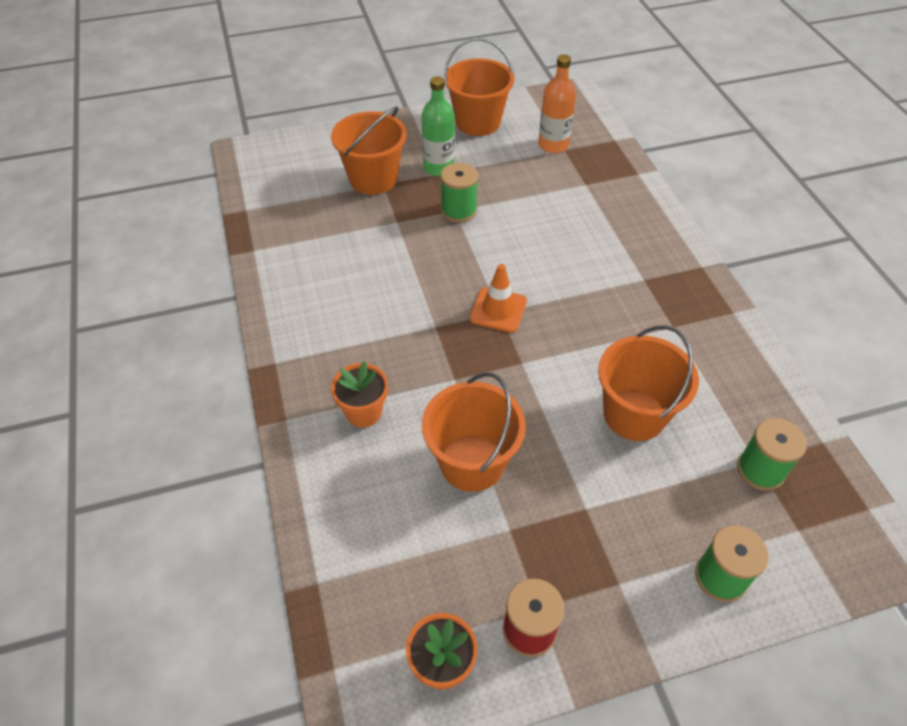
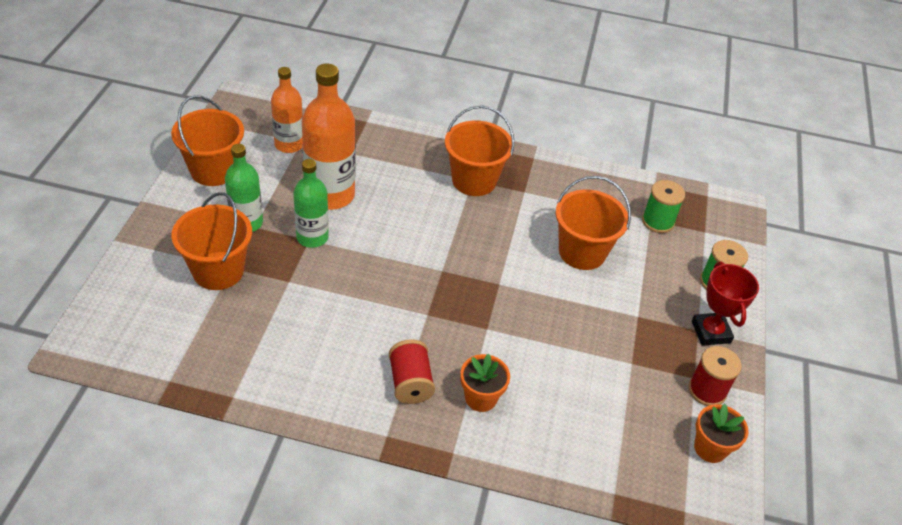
camera: 65 degrees left, 5 degrees down
orange bucket [422,372,526,492] -> orange bucket moved to [445,106,514,196]
green spool [440,162,478,223] -> green bottle [293,159,329,248]
orange traffic cone [470,264,527,333] -> none
none -> orange bottle [302,64,355,210]
none -> red spool [389,339,435,404]
none -> red trophy [692,261,759,346]

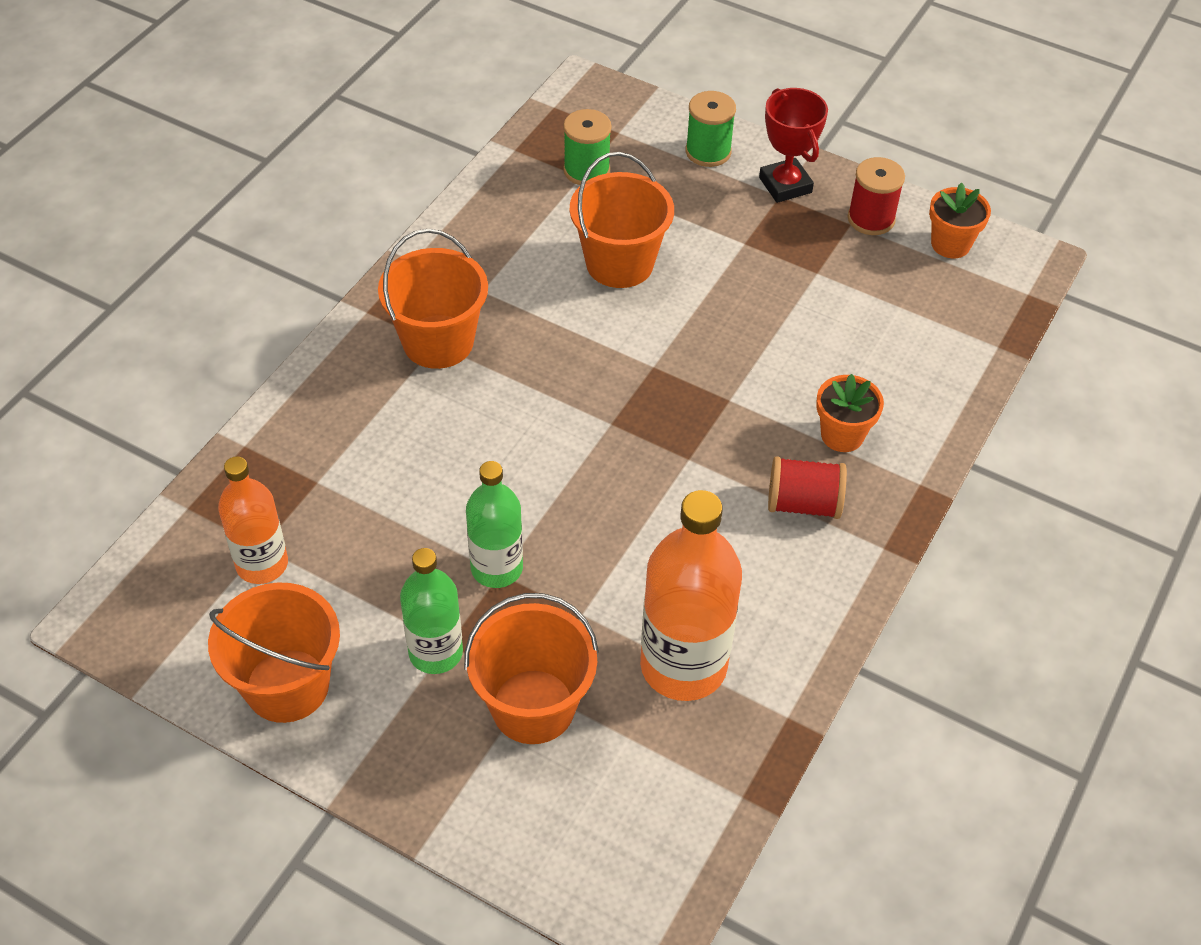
camera: 70 degrees left, 5 degrees up
orange bottle [302,64,355,210] -> orange bottle moved to [640,490,742,701]
red trophy [692,261,759,346] -> red trophy turned 60 degrees clockwise [759,88,828,203]

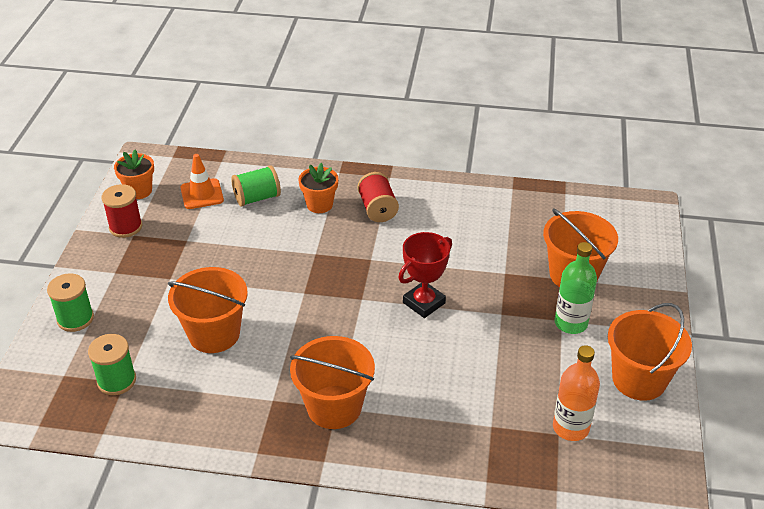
camera: 110 degrees left, 10 degrees down
green bottle [466,461,523,588] -> none
orange bottle [640,490,742,701] -> none
red trophy [759,88,828,203] -> red trophy moved to [398,232,452,318]
none -> orange traffic cone [180,154,224,209]
none -> green spool [231,165,281,207]

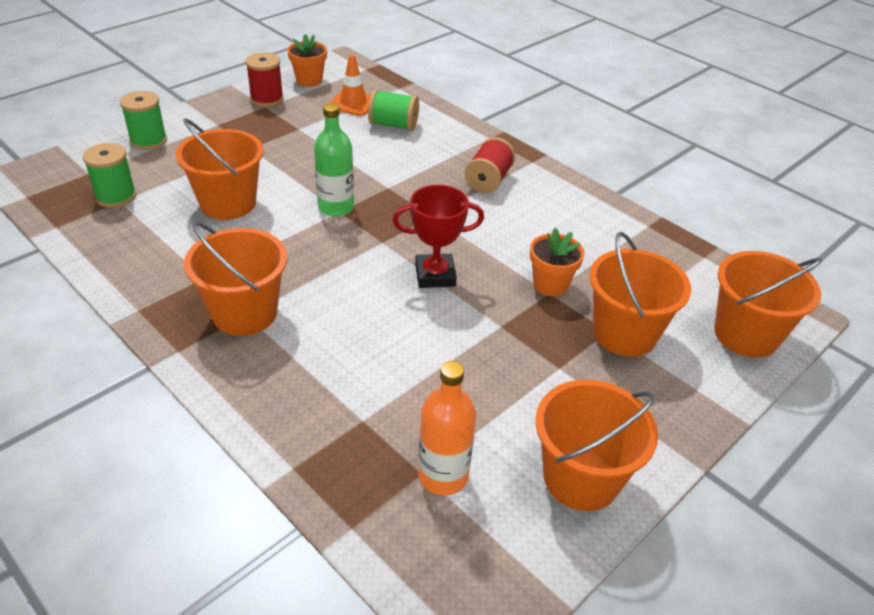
camera: 35 degrees right, 0 degrees up
orange flower pot [298,163,338,213] -> orange flower pot moved to [530,228,585,296]
green bottle [555,242,597,334] -> green bottle moved to [314,103,354,216]
none -> orange bucket [714,251,822,358]

